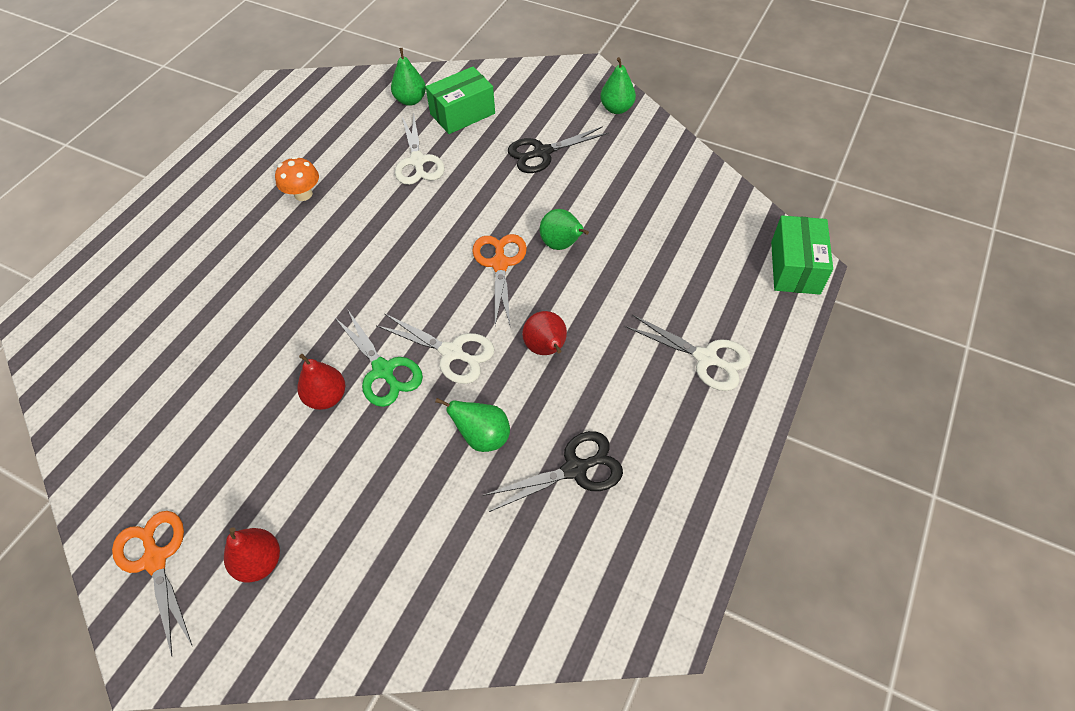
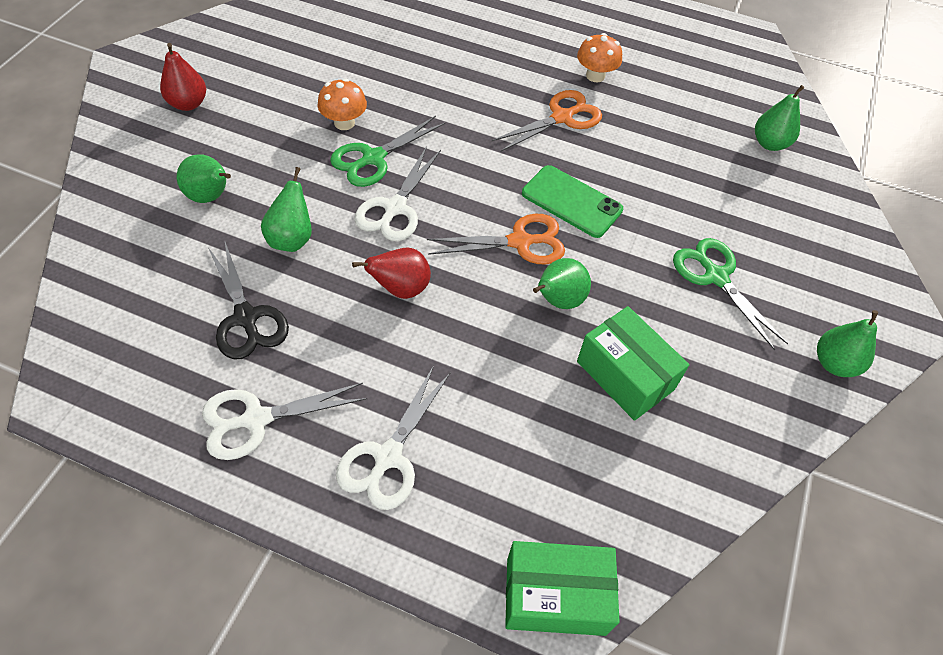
camera: 80 degrees right, 0 degrees up
orange scissors [112,511,192,656] -> orange scissors moved to [492,90,602,152]
red pear [297,354,345,410] -> orange mushroom [318,78,367,130]
white scissors [395,115,445,185] -> white scissors moved to [202,383,367,460]
green box [426,67,495,134] -> green box moved to [577,306,689,421]
black scissors [508,126,609,173] -> green scissors [673,238,788,351]
none -> green pear [177,154,231,203]
none -> green phone [522,165,623,238]

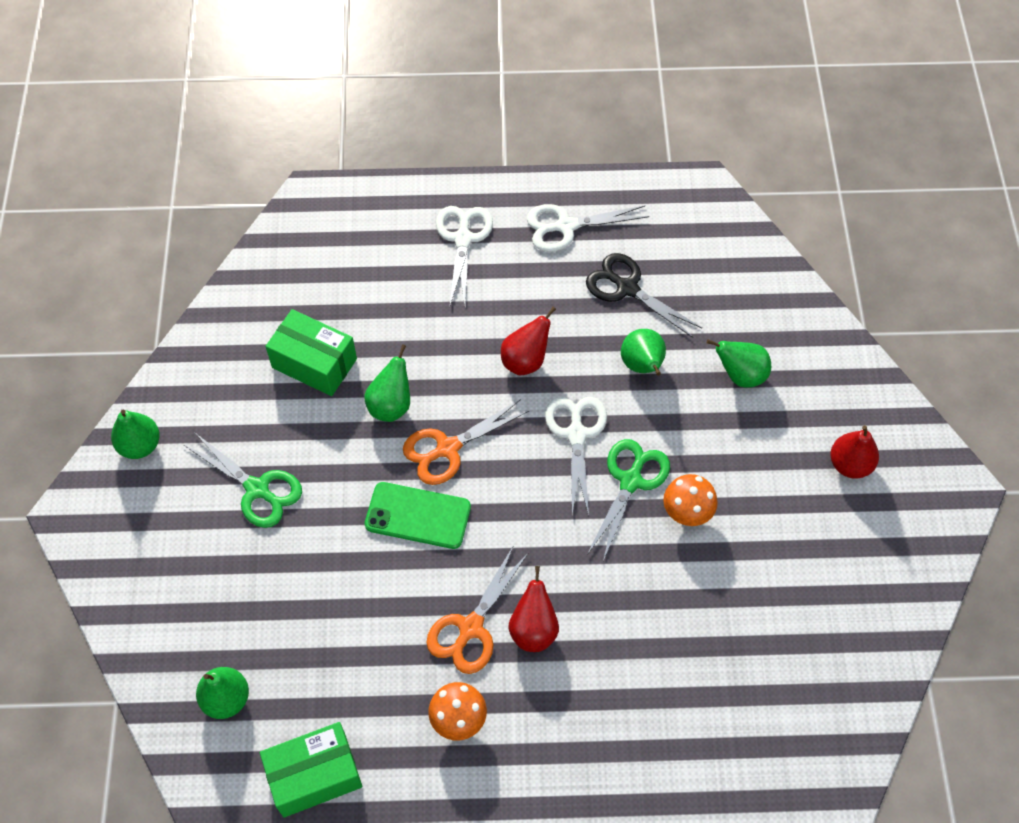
camera: 160 degrees right, 5 degrees up
white scissors [202,383,367,460] -> white scissors turned 150 degrees counterclockwise [527,204,649,252]
green box [505,541,620,636] -> green box moved to [260,722,363,817]
none -> red pear [508,566,559,652]

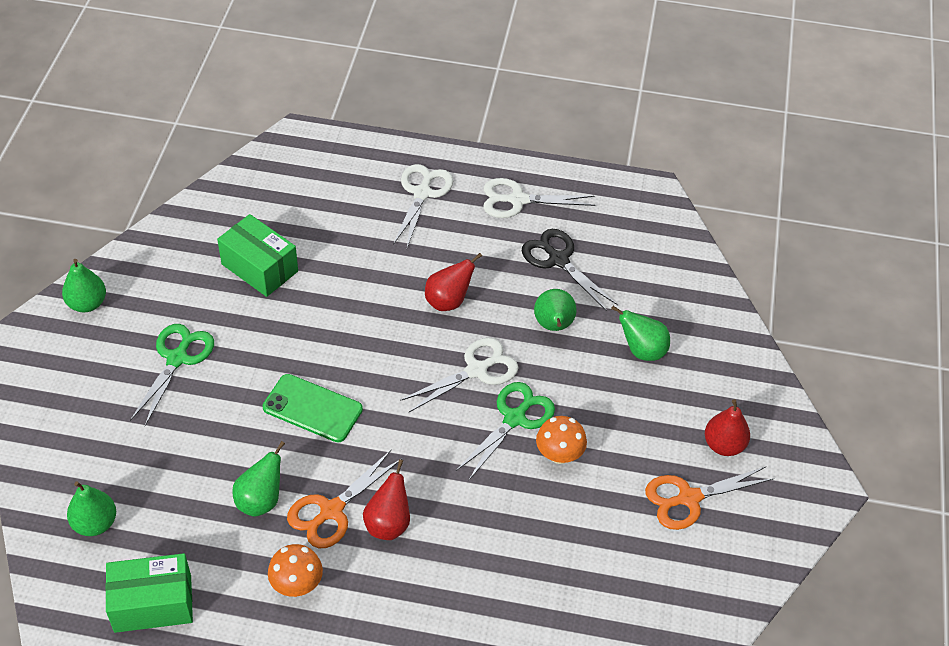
camera: 10 degrees right, 10 degrees down
green scissors [184,432,302,528] -> green scissors turned 120 degrees counterclockwise [130,324,214,426]
green pear [364,344,410,422] -> green pear moved to [232,441,285,517]
orange scissors [403,399,530,485] -> orange scissors moved to [645,466,774,530]
white scissors [545,397,607,516] -> white scissors turned 45 degrees clockwise [400,338,519,412]

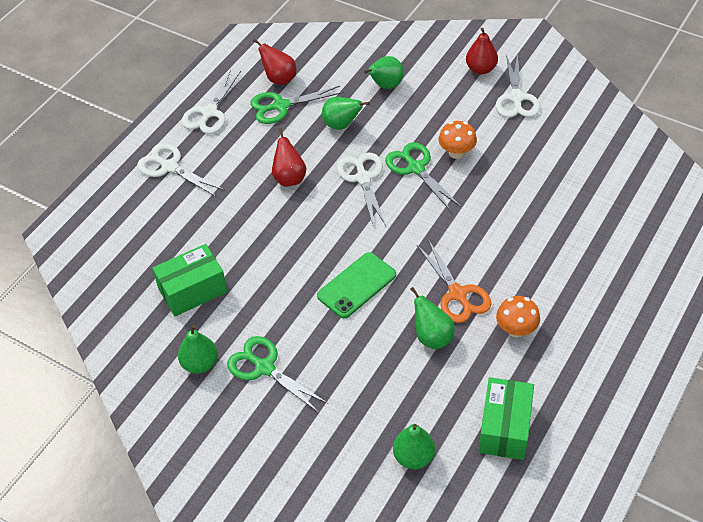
camera: 65 degrees left, 0 degrees up
green pear [62,259,106,312] -> green pear moved to [178,325,218,374]
red pear [363,459,410,540] -> red pear moved to [253,38,296,85]
black scissors [522,229,618,311] -> green scissors [250,86,343,124]
orange scissors [645,466,774,530] -> white scissors [496,53,540,118]

